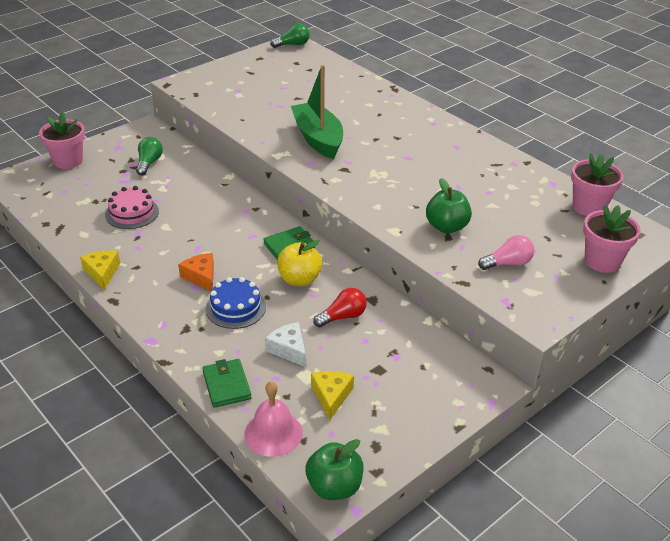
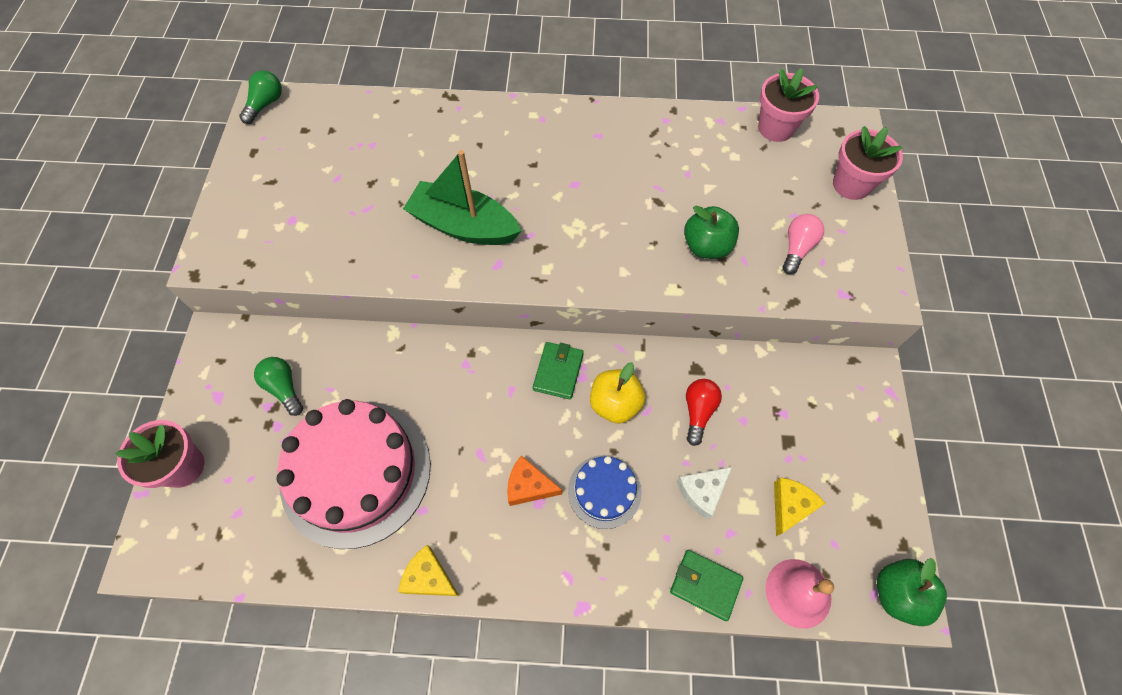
camera: 45 degrees left, 25 degrees up
pink cake [105,186,159,229] -> pink cake [276,399,431,549], size x2.05
white cheese [265,322,306,367] -> white cheese turned 45 degrees counterclockwise [677,467,732,520]
yellow cheese [311,371,354,420] -> yellow cheese turned 75 degrees clockwise [774,477,825,536]

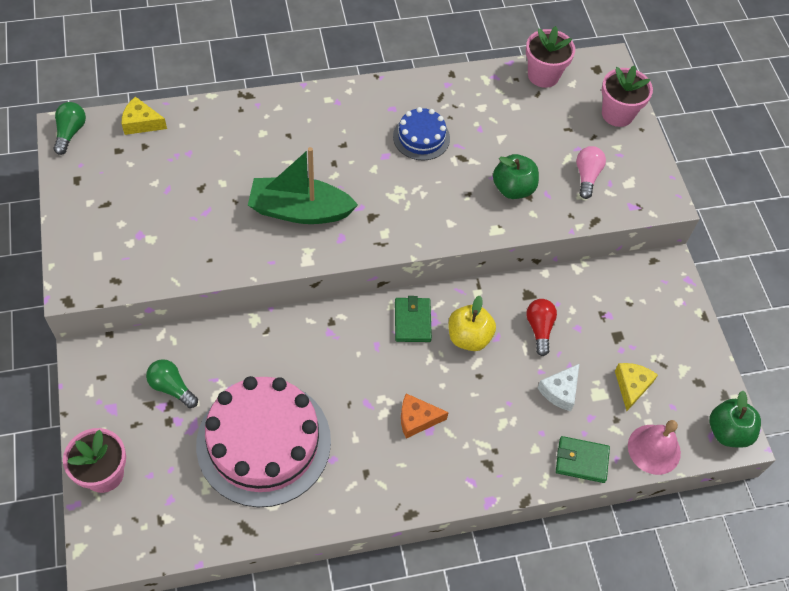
camera: 20 degrees left, 5 degrees down
yellow cheese [398,545,459,596] -> yellow cheese moved to [122,97,167,135]
blue cake [568,455,642,529] -> blue cake moved to [393,107,450,161]

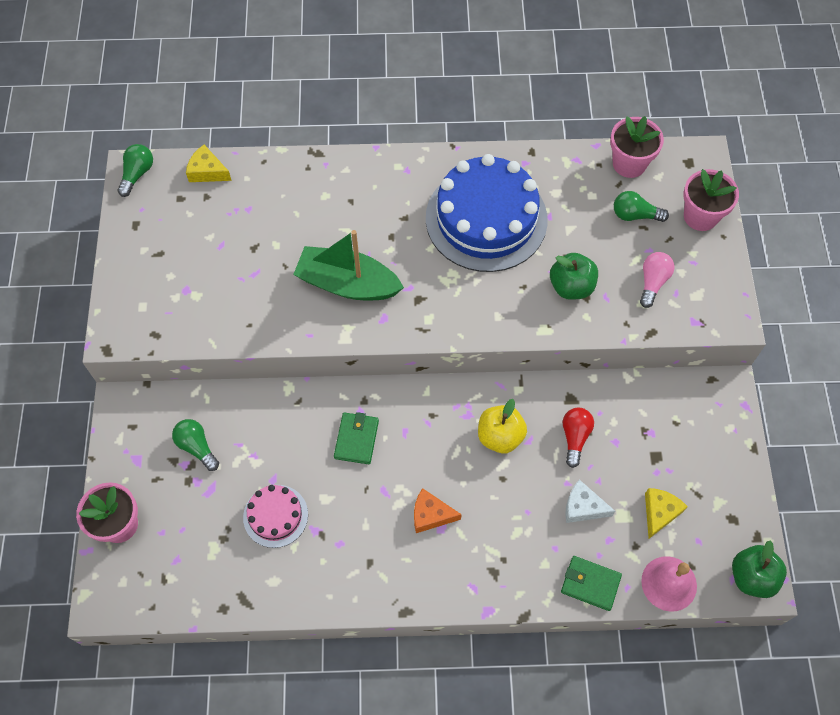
camera: 15 degrees right, 5 degrees up
pink cake [196,376,331,507] -> pink cake [243,485,308,548], size x0.49
blue cake [393,107,450,161] -> blue cake [426,154,548,272], size x2.05
green wallet [395,296,432,342] -> green wallet moved to [334,412,379,464]
white cheese [537,364,579,411] -> white cheese turned 60 degrees clockwise [565,480,615,523]
none -> green light bulb [614,191,669,222]

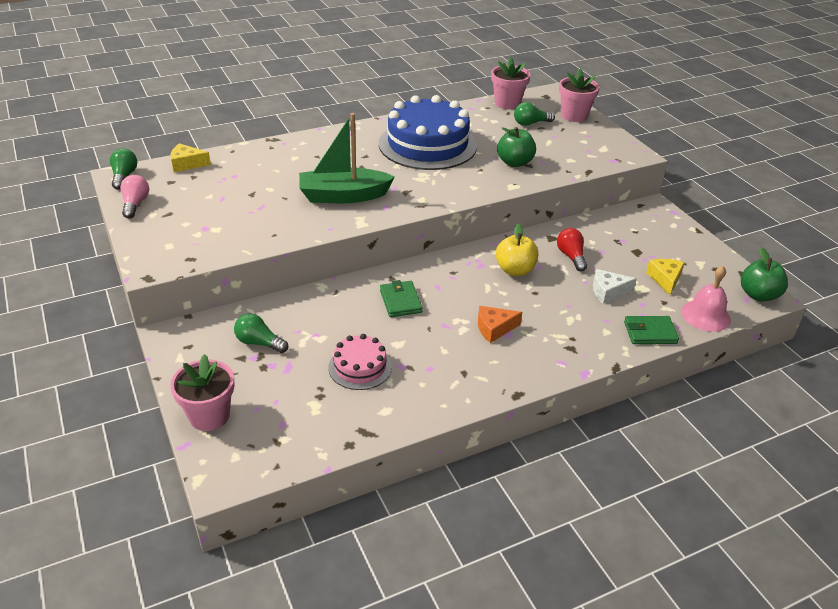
camera: 25 degrees left, 25 degrees down
pink light bulb [640,252,674,308] -> pink light bulb moved to [120,175,149,219]

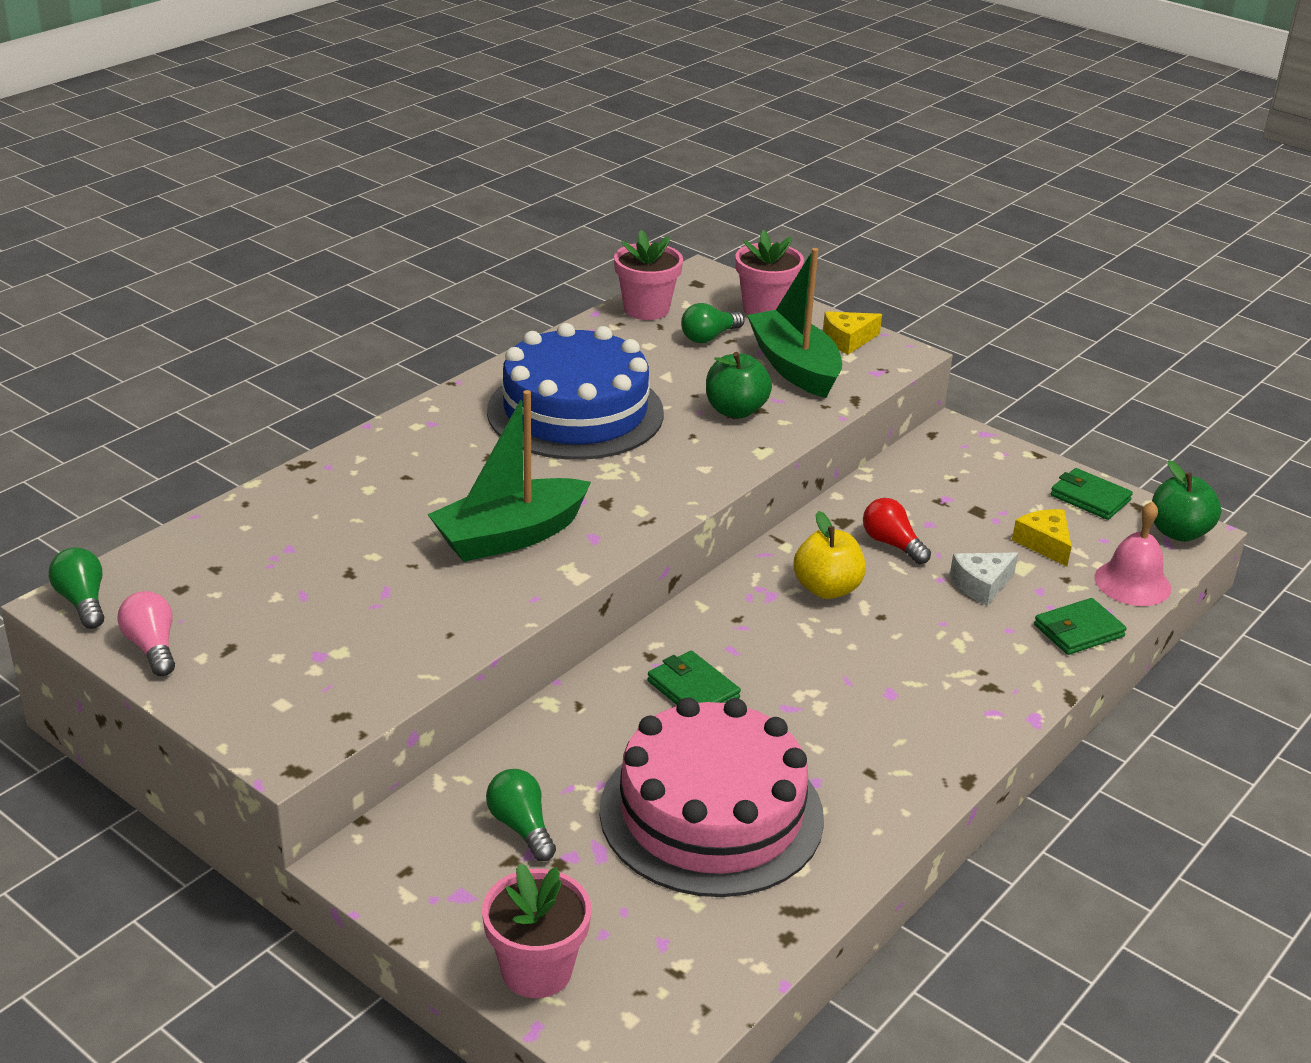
camera: 25 degrees left, 5 degrees down
yellow cheese [170,143,211,172] -> yellow cheese moved to [823,311,882,354]
green light bulb [234,313,288,353] -> green light bulb turned 60 degrees clockwise [486,769,556,861]
pink cake [328,334,392,390] -> pink cake [600,698,824,897], size x2.05
orange cheese [478,306,522,343] -> none
none -> green boat [747,248,842,398]
none -> green wallet [1051,468,1133,520]

